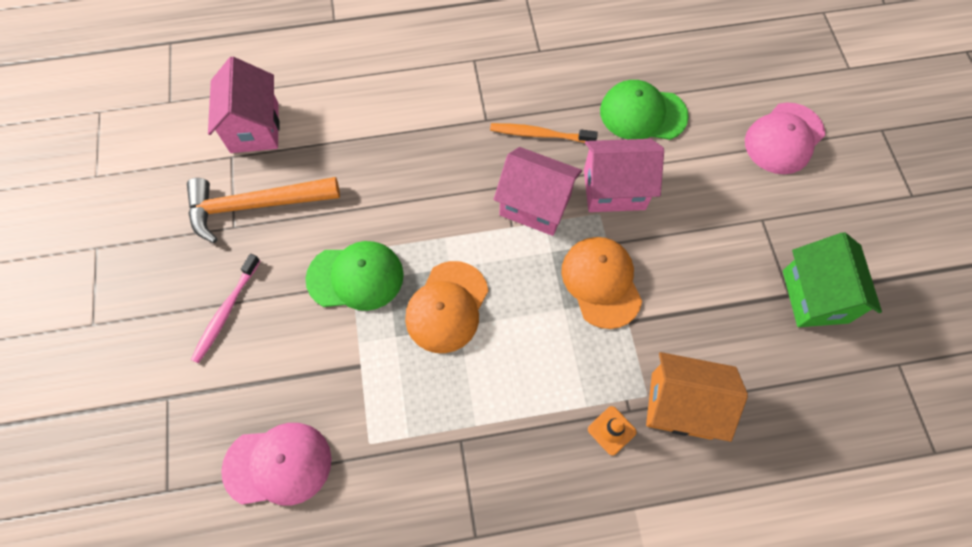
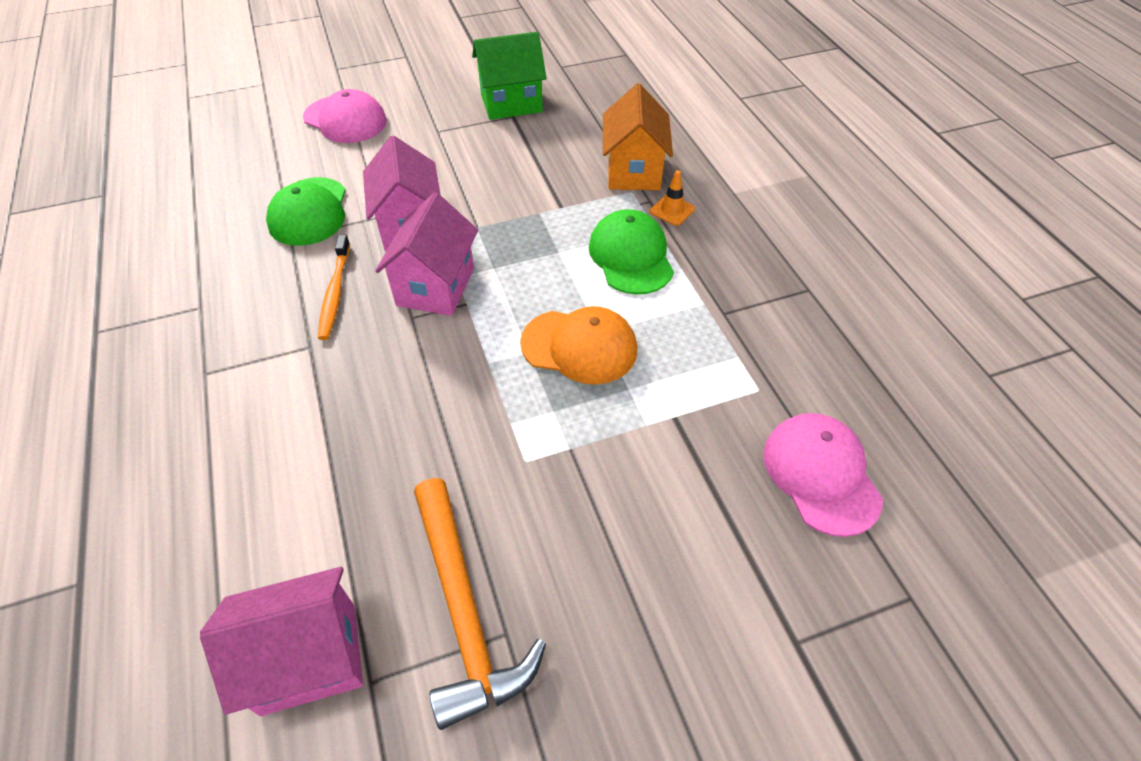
camera: 100 degrees left, 15 degrees down
pink toothbrush [191,254,260,363] -> none
green cap [305,241,404,311] -> green cap moved to [589,209,674,295]
orange cap [561,237,642,329] -> none

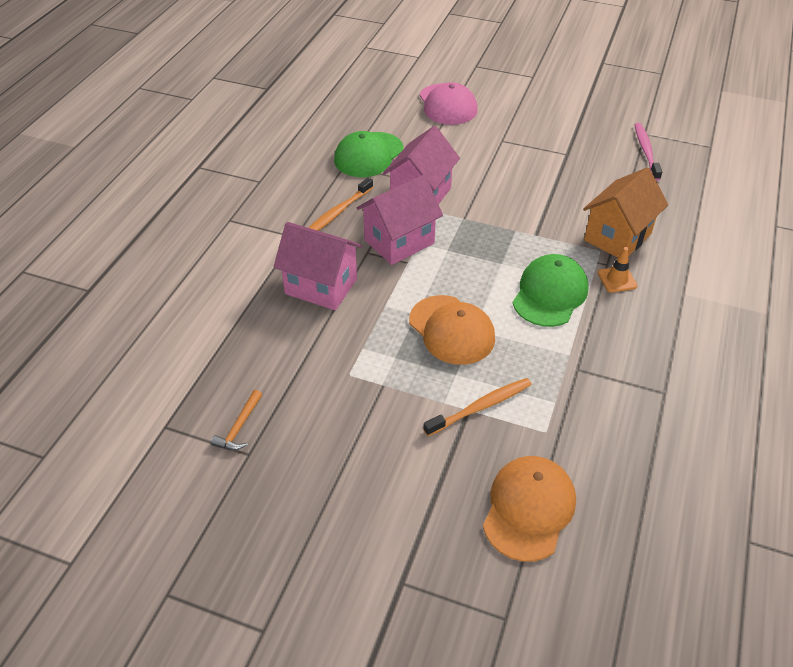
camera: 40 degrees right, 5 degrees down
pink house [200,567,363,716] -> pink house moved to [274,222,362,310]
orange hammer [414,478,546,730] -> orange hammer [211,390,262,450], size x0.43
green house [472,32,547,120] -> none
pink cap [763,413,883,537] -> orange cap [483,456,576,562]
none -> orange toothbrush [423,378,532,436]
none -> pink toothbrush [635,123,662,181]

